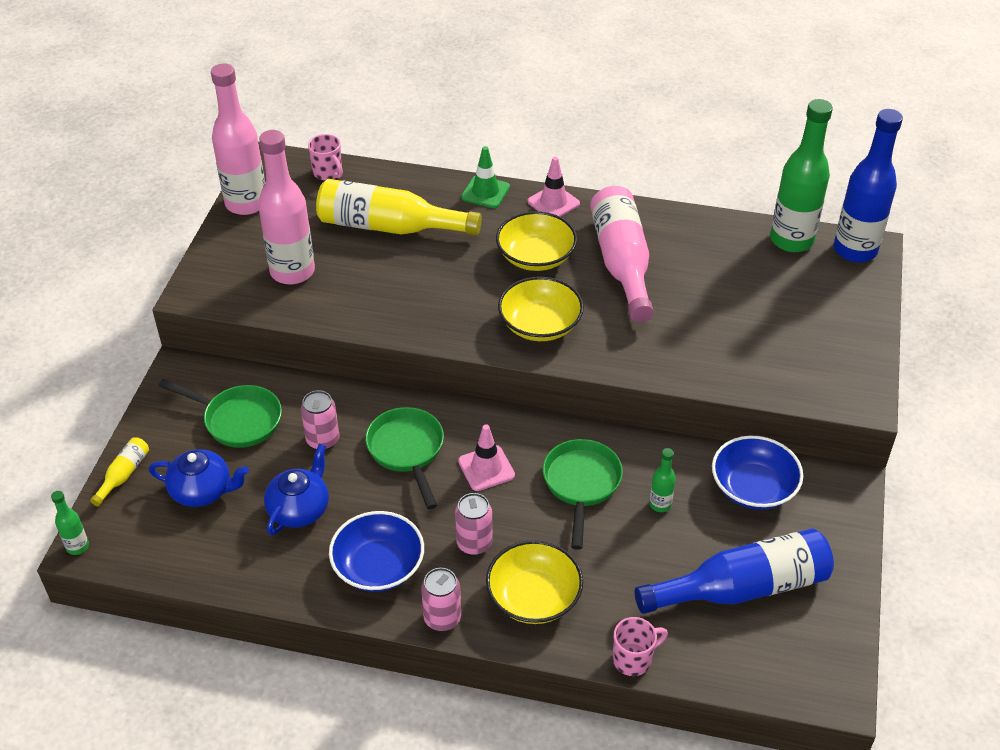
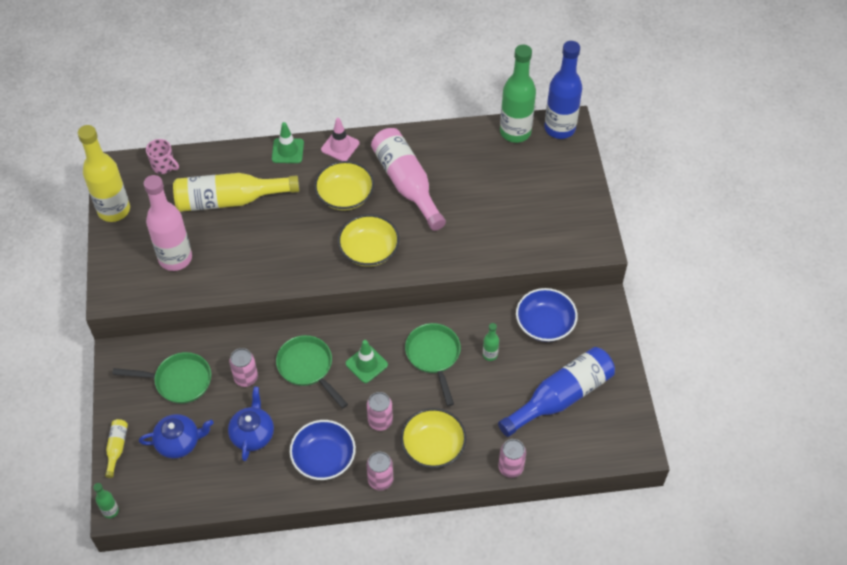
camera: 20 degrees left, 10 degrees up
pink bottle [211,63,265,215] -> yellow bottle [78,125,130,222]
pink traffic cone [458,424,515,491] -> green traffic cone [346,340,388,383]
pink mug [613,617,668,676] -> pink can [498,439,526,478]

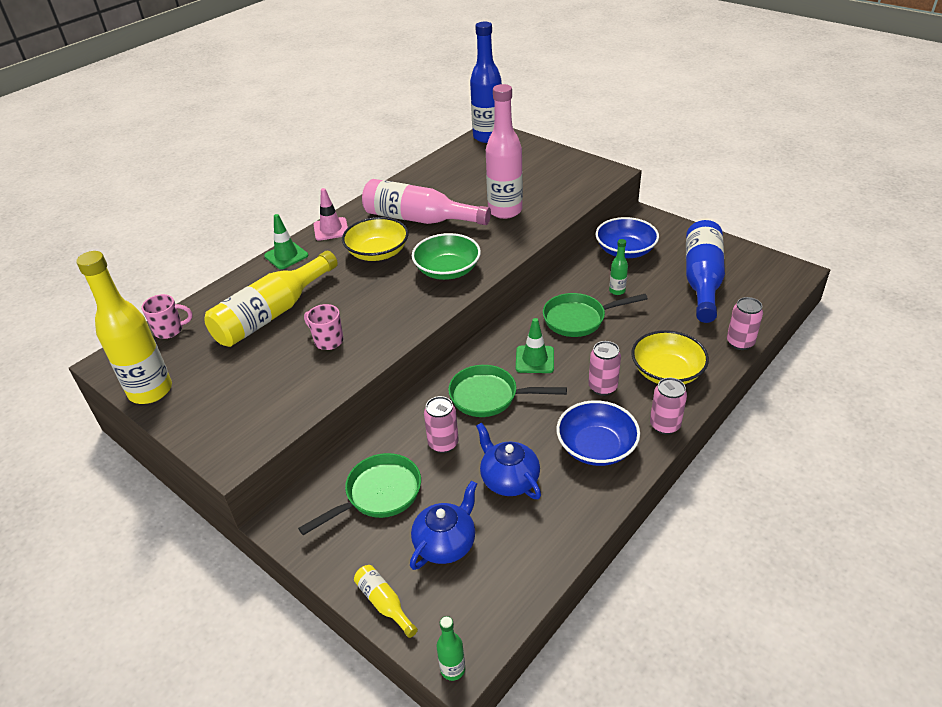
camera: 40 degrees left, 15 degrees down
pink bottle [144,175,192,271] -> pink bottle moved to [486,84,523,219]
yellow bowl [338,215,399,267] -> green bowl [412,233,481,280]
green pan [405,323,461,406] -> green pan turned 45 degrees counterclockwise [543,293,648,337]
green bottle [500,44,536,143] -> none
none -> pink mug [304,304,343,350]

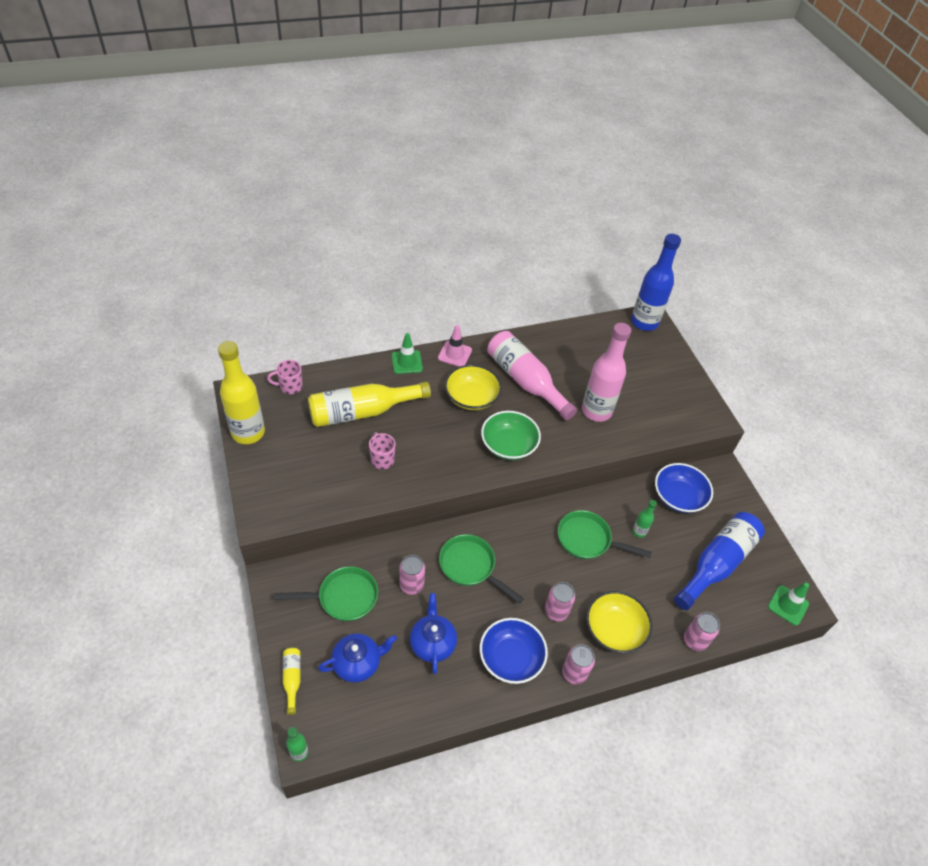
camera: 25 degrees right, 10 degrees up
pink mug [142,294,193,339] -> pink mug turned 150 degrees clockwise [267,360,303,394]
green traffic cone [516,318,554,373] -> green traffic cone moved to [768,583,809,626]

